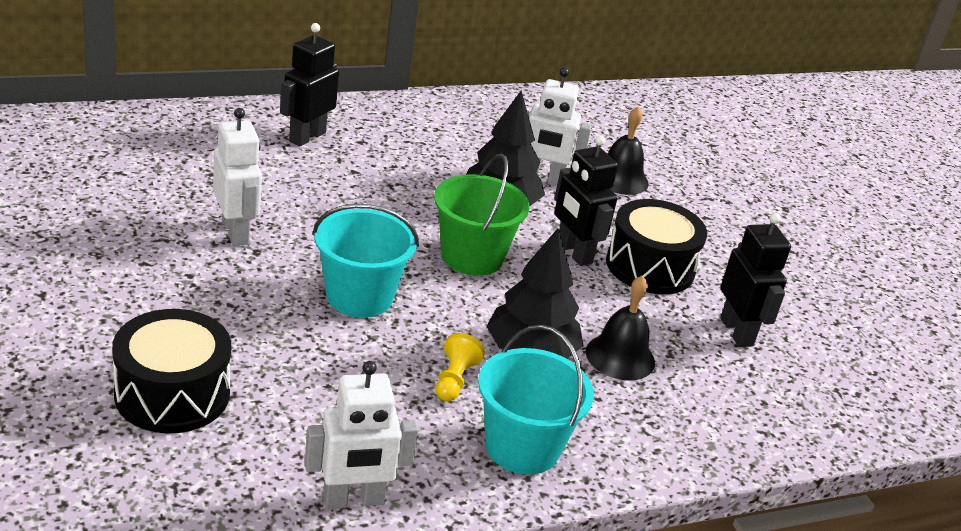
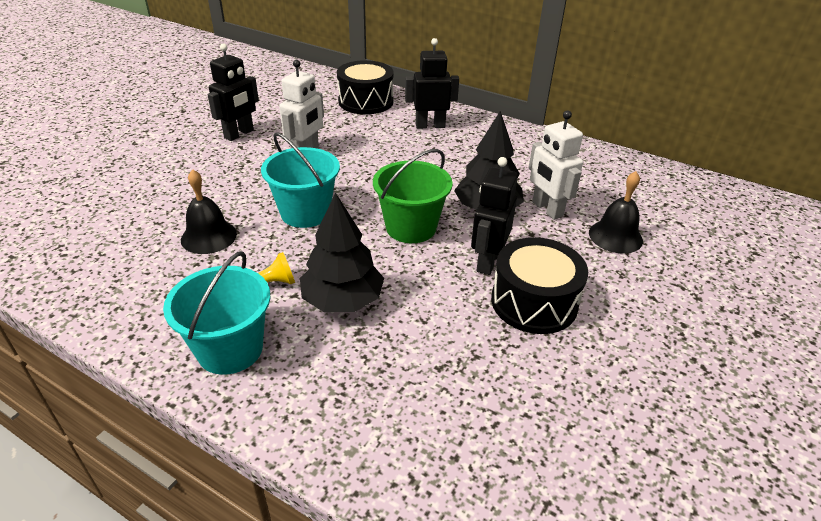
camera: 55 degrees right, 5 degrees up
black drum [112,309,231,433] -> black drum moved to [337,60,394,115]
white robot [305,361,418,509] -> none
black bell [586,275,655,381] -> black bell moved to [181,169,237,254]
black robot [720,213,791,347] -> black robot moved to [208,43,259,141]

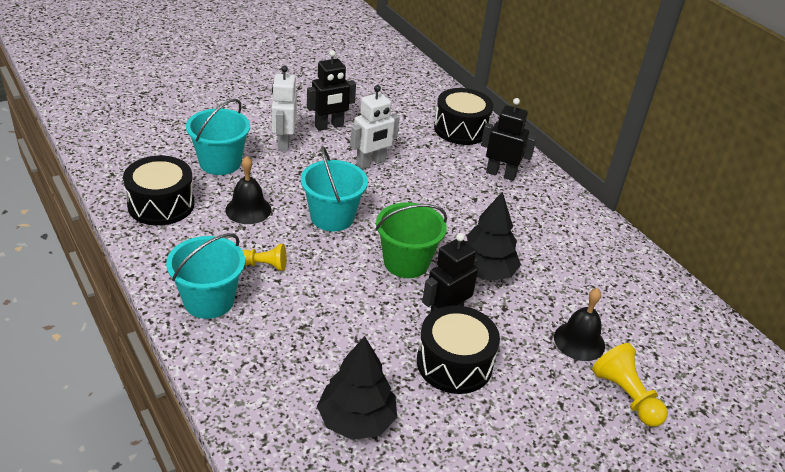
camera: 25 degrees right, 0 degrees up
black tree [300,193,384,312] -> black tree moved to [317,336,397,440]
white robot [529,110,583,220] -> white robot moved to [271,66,297,151]
none -> black drum [123,156,195,226]
none -> turquoise bucket [186,99,250,175]
none -> yellow pawn [592,343,667,427]

